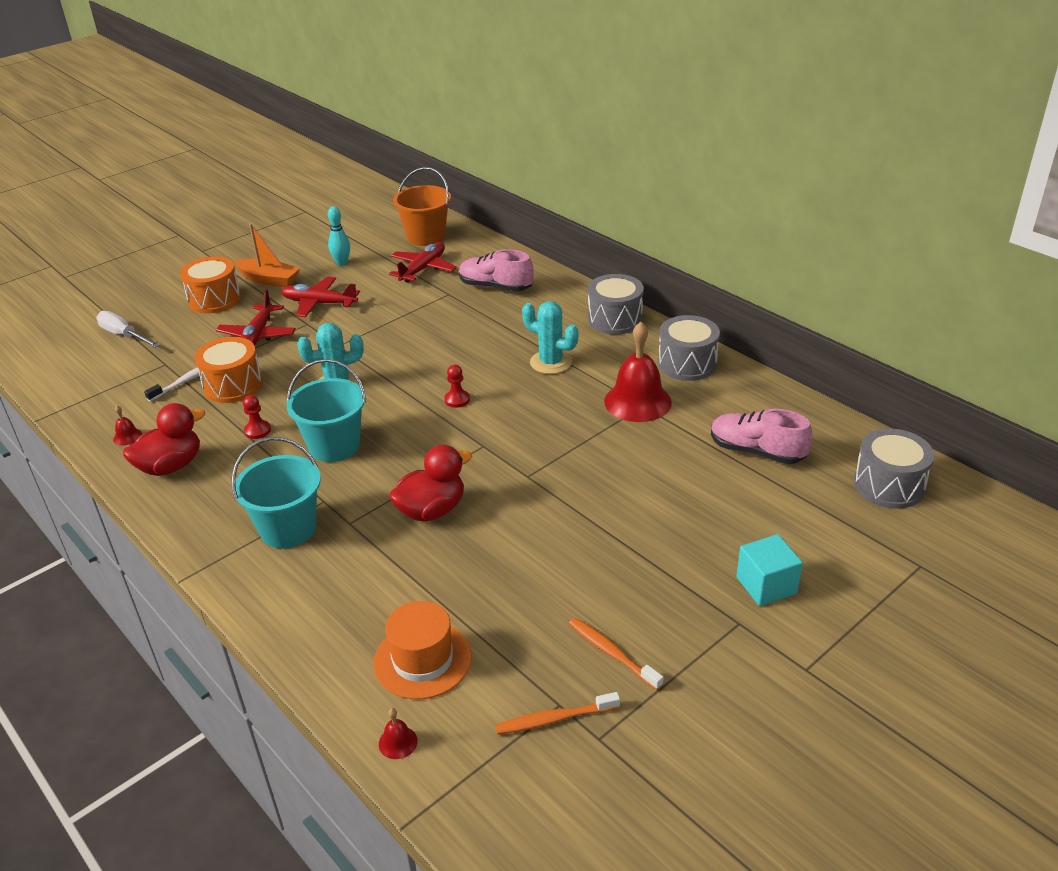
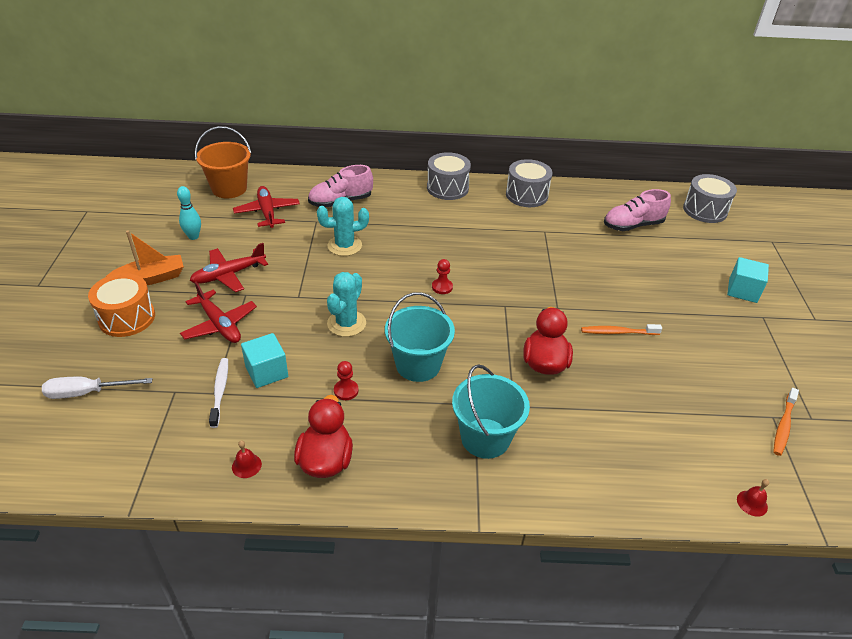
camera: 50 degrees left, 5 degrees up
orange drum [194,337,263,403] -> turquoise cube [241,333,288,388]
orange hat [373,601,472,699] -> none
turquoise cactus [522,301,578,374] -> turquoise cactus moved to [317,197,369,256]
orange toothbrush [568,618,664,690] -> orange toothbrush moved to [581,324,662,335]
red bell [604,322,672,422] -> none

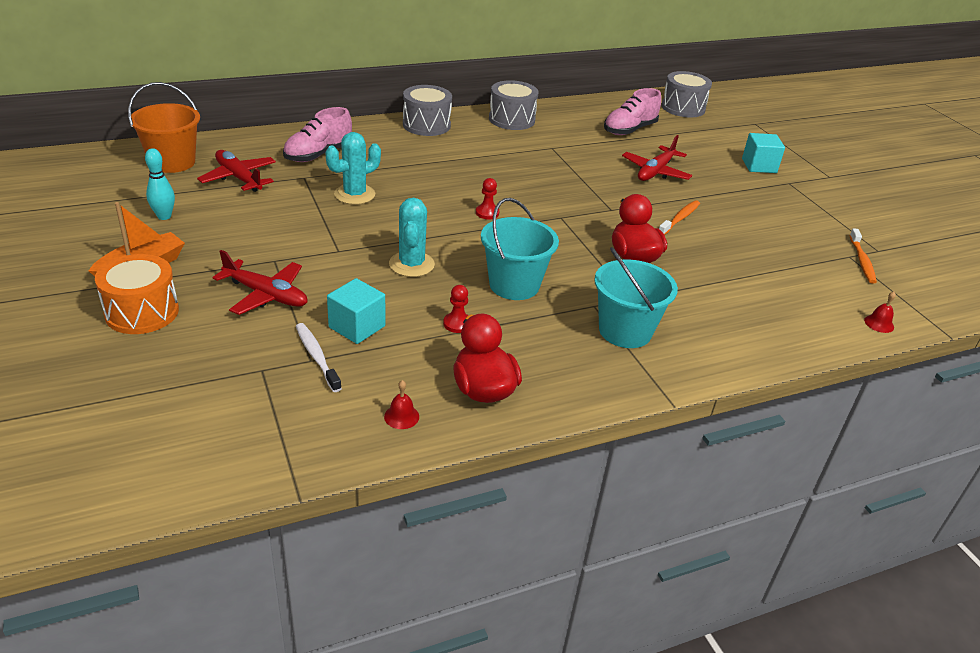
camera: 25 degrees left, 5 degrees down
white screwdriver [42,377,153,399] -> none
red plane [190,243,268,292] -> red plane moved to [622,135,692,181]
orange toothbrush [581,324,662,335] -> orange toothbrush turned 150 degrees clockwise [659,200,700,235]

